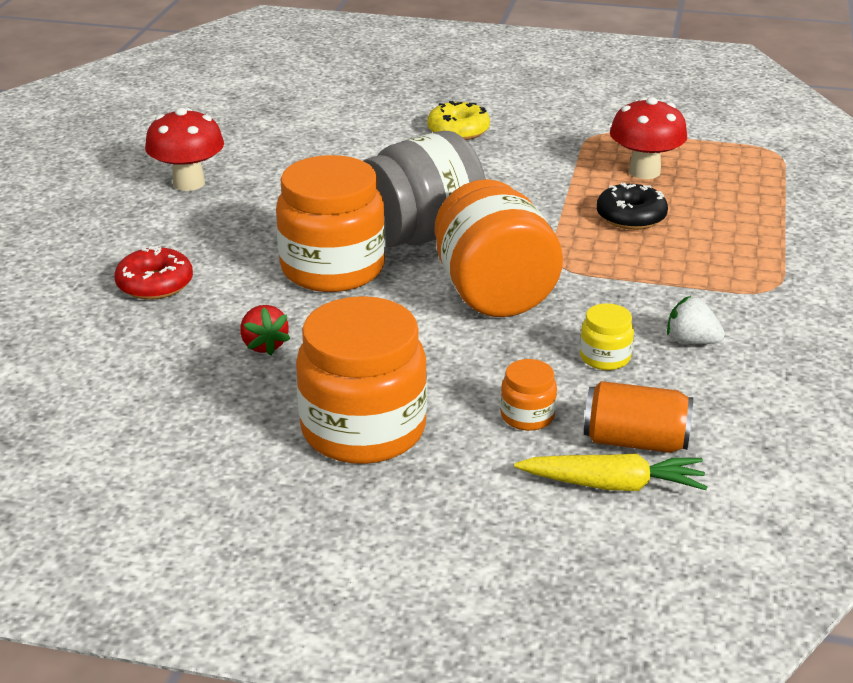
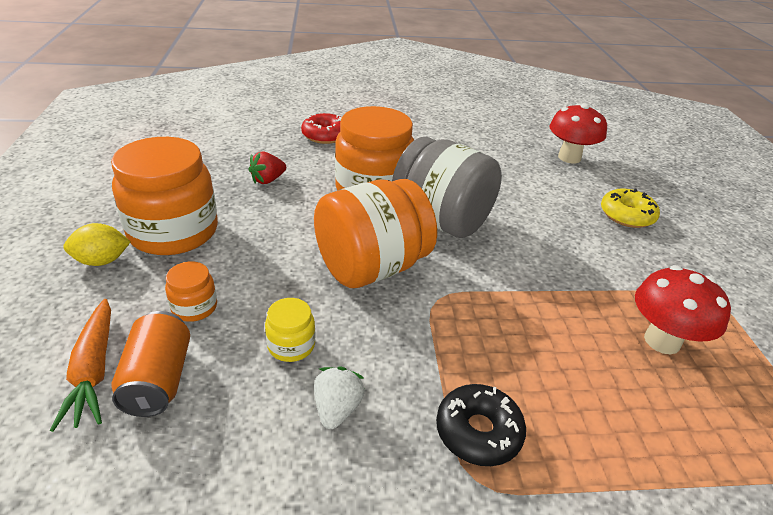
camera: 70 degrees right, 5 degrees up
red mushroom [145,108,224,191] -> red mushroom moved to [549,103,607,163]
yellow carrot [514,454,707,491] -> orange carrot [50,299,111,432]
black donut [596,183,668,230] -> black donut moved to [436,384,526,466]
none -> yellow lemon [63,223,131,266]

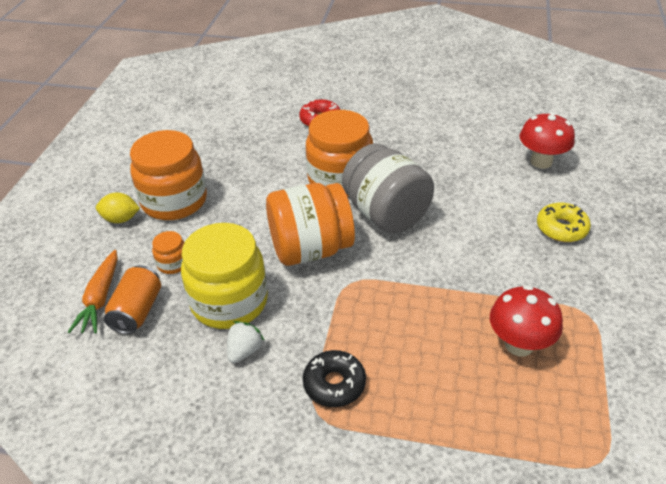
camera: 20 degrees right, 5 degrees up
red strawberry [249,152,286,184] -> none
yellow jar [265,298,316,362] -> yellow jar [181,223,268,329], size x2.27

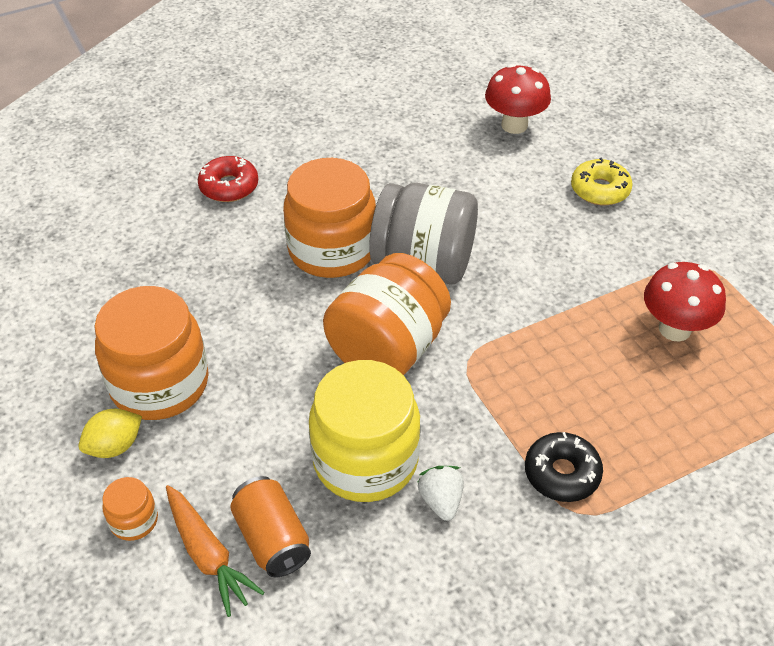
camera: 40 degrees left, 5 degrees up
orange jar [152,231,185,274] -> orange jar moved to [102,477,158,541]

